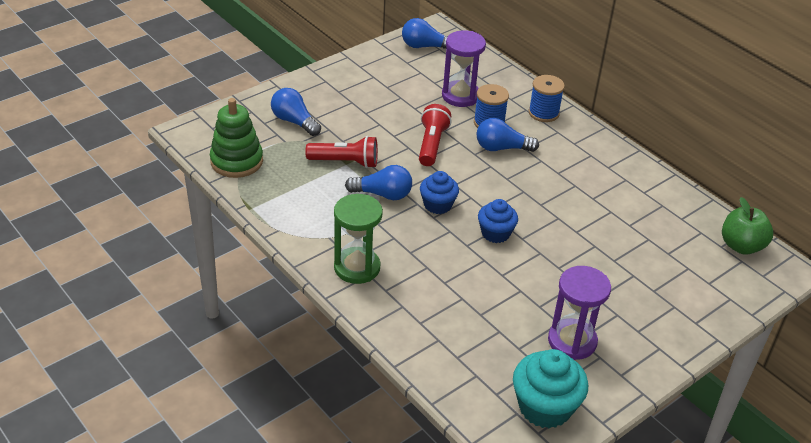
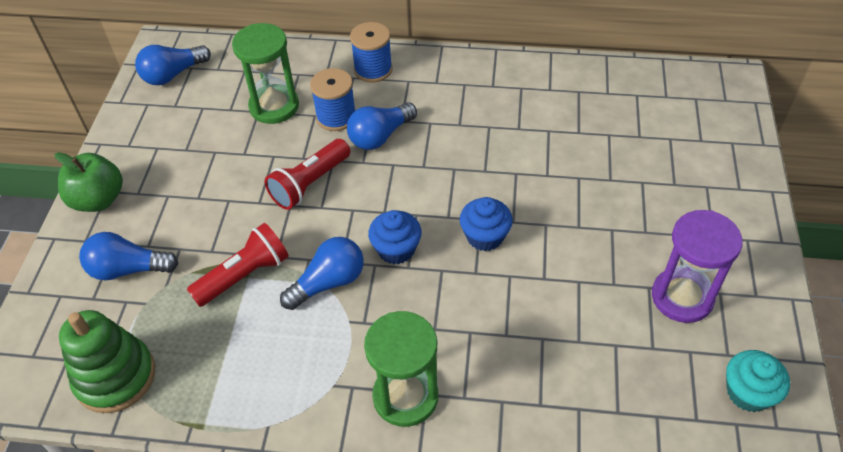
camera: 40 degrees left, 10 degrees up
red flashlight [419,104,451,166] -> red flashlight turned 105 degrees counterclockwise [265,139,350,210]
purple hourglass [442,30,486,107] -> green hourglass [232,23,299,124]
turquoise cupcake [513,349,588,429] -> turquoise cupcake [726,350,790,412], size x0.64
green apple [722,197,773,255] -> green apple moved to [55,152,123,212]

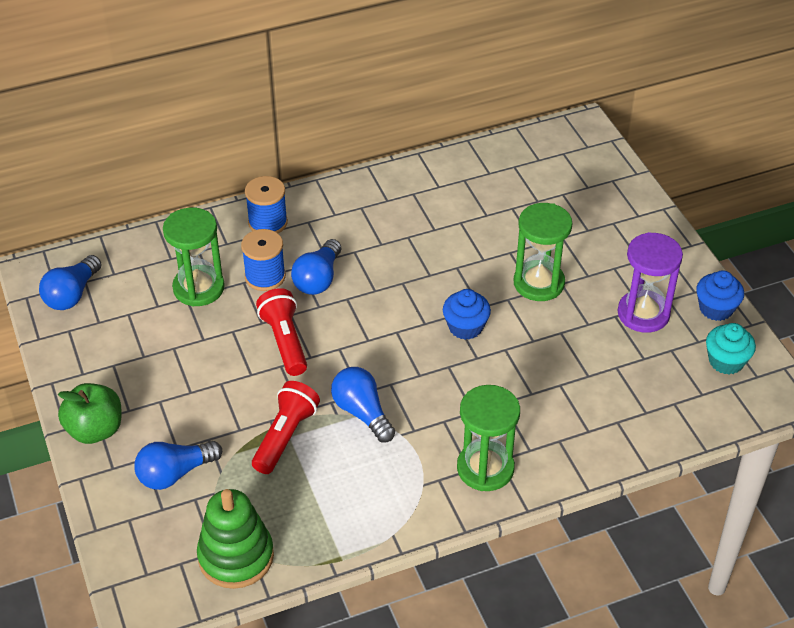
camera: 30 degrees left, 5 degrees down
red flashlight [265,139,350,210] -> red flashlight turned 150 degrees clockwise [256,288,307,376]
blue light bulb [280,237,364,310] -> blue light bulb turned 60 degrees counterclockwise [331,367,395,442]
blue cupcake [368,210,422,264] -> blue cupcake moved to [696,270,744,321]
none -> green hourglass [514,203,572,301]

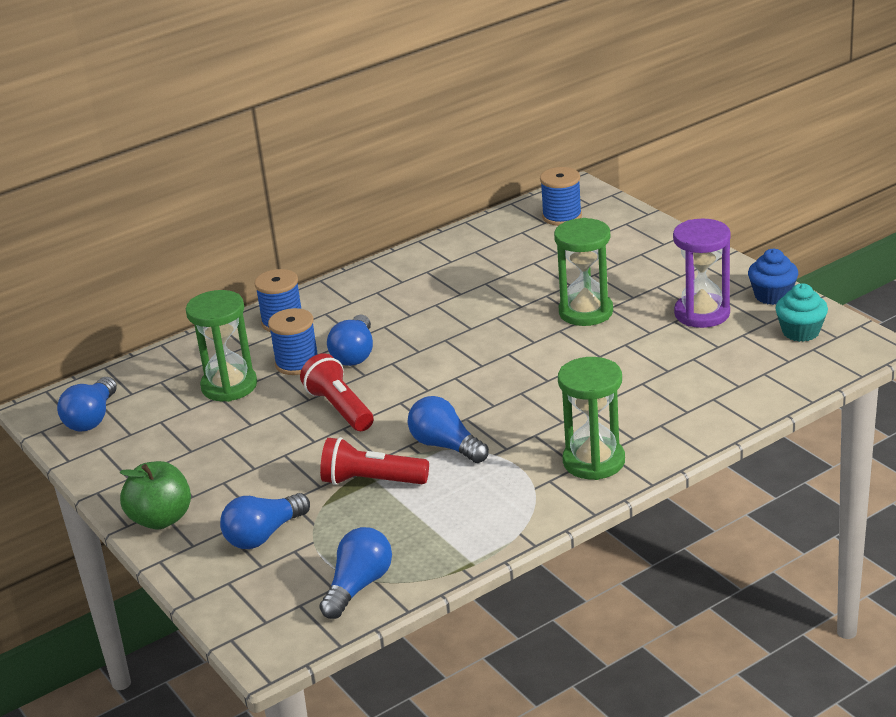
camera: 10 degrees left, 15 degrees down
green stacking toy [197,489,274,589] -> blue light bulb [319,527,392,619]
red flashlight [252,381,320,474] -> red flashlight turned 90 degrees counterclockwise [320,437,429,485]
blue cupcake [443,289,491,340] -> none
none -> blue spool [540,167,582,226]

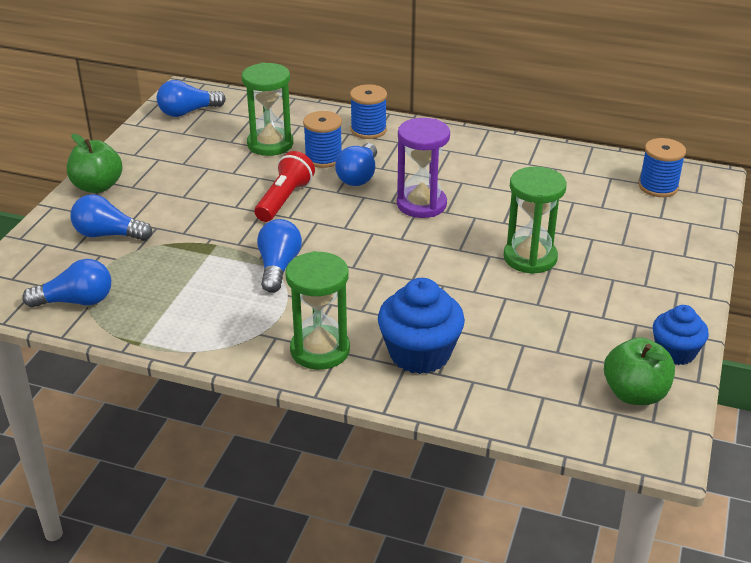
camera: 50 degrees right, 5 degrees up
red flashlight [320,437,429,485] -> none
blue light bulb [327,315,373,366] -> blue light bulb turned 45 degrees counterclockwise [335,143,377,186]
purple hourglass [673,219,731,328] -> purple hourglass moved to [397,118,450,218]
turquoise cupcake [775,283,828,342] -> green apple [604,337,675,405]
none -> blue cupcake [378,278,465,374]

